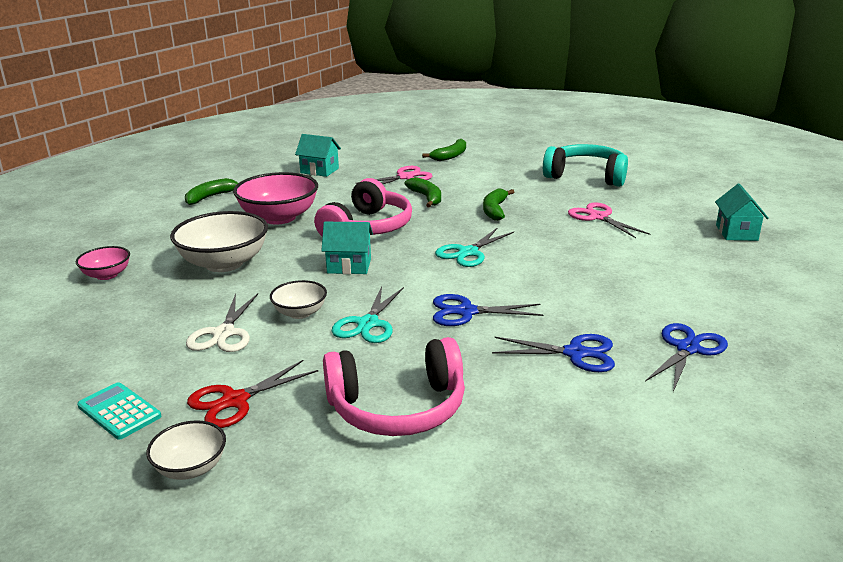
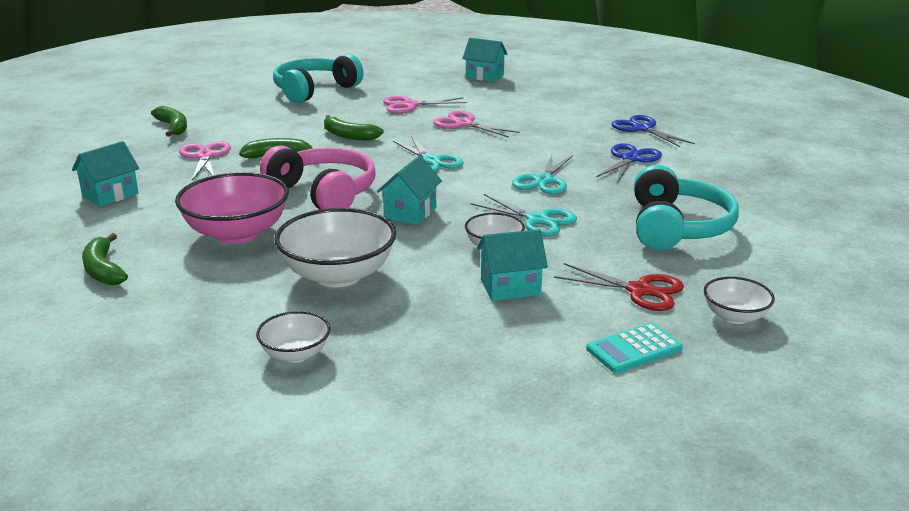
camera: 70 degrees left, 0 degrees up
pink bowl [76,246,130,280] -> white bowl [256,311,330,363]
white scissors [186,293,258,352] -> turquoise house [477,229,548,301]
red scissors [187,359,318,428] -> red scissors turned 45 degrees counterclockwise [554,263,684,311]
pink headphones [323,337,465,436] -> turquoise headphones [634,165,739,250]
blue scissors [433,294,543,326] -> turquoise scissors [512,155,573,194]
none -> pink scissors [433,111,520,138]

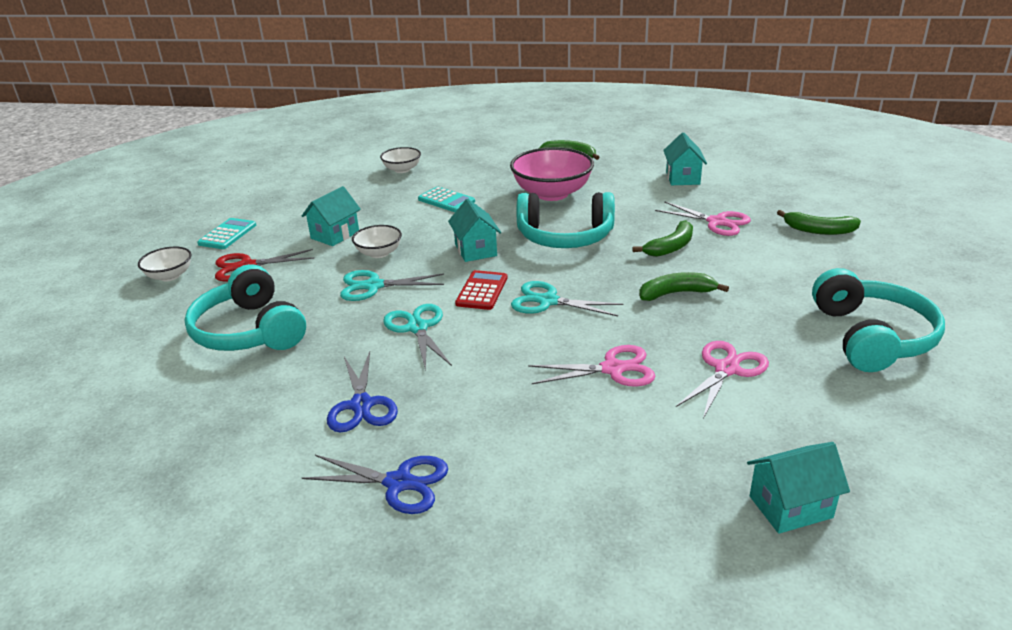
camera: 140 degrees right, 5 degrees up
pink headphones [260,145,376,210] -> turquoise headphones [517,192,615,248]
white bowl [275,208,396,288] -> turquoise calculator [418,187,475,212]
none -> red calculator [455,270,508,310]

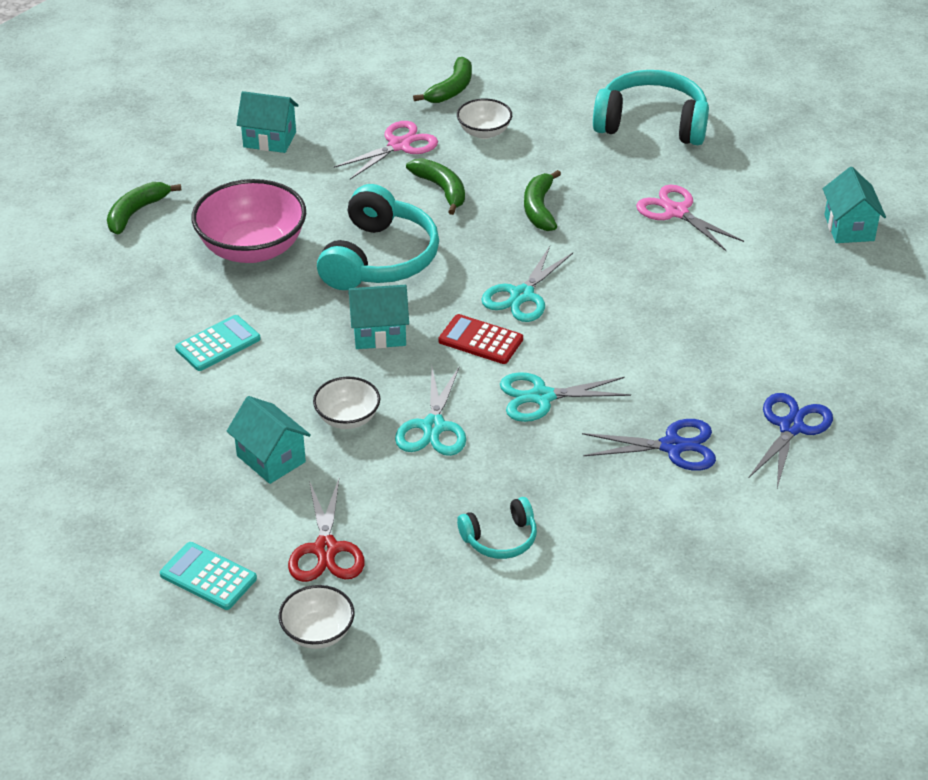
camera: 80 degrees left, 10 degrees up
turquoise headphones [184,264,306,351] -> turquoise headphones [457,497,537,559], size x0.52
white bowl [380,147,421,173] -> white bowl moved to [457,99,512,139]
pink scissors [528,345,655,387] -> none

